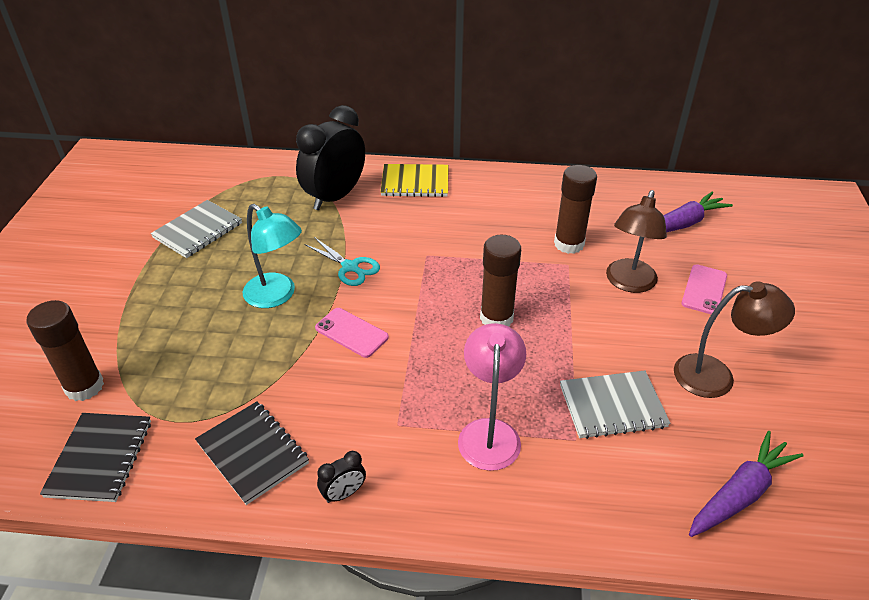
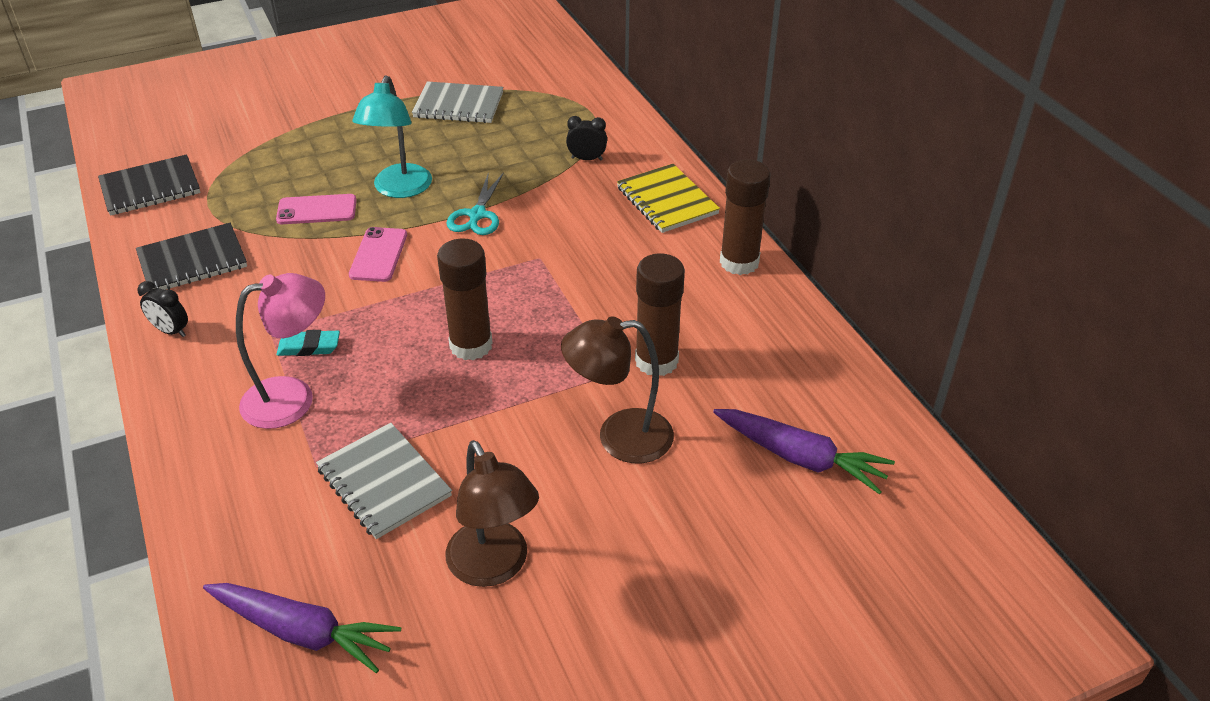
camera: 60 degrees right, 0 degrees up
brown glue stick [26,300,104,401] -> brown glue stick moved to [720,159,771,275]
black notebook [195,401,309,505] -> black notebook turned 45 degrees clockwise [136,223,247,290]
black clock [296,105,365,210] -> black clock [566,116,607,161], size x0.42
pink phone [682,264,727,314] -> pink phone moved to [276,194,356,224]
none -> turquoise eraser [277,330,340,356]

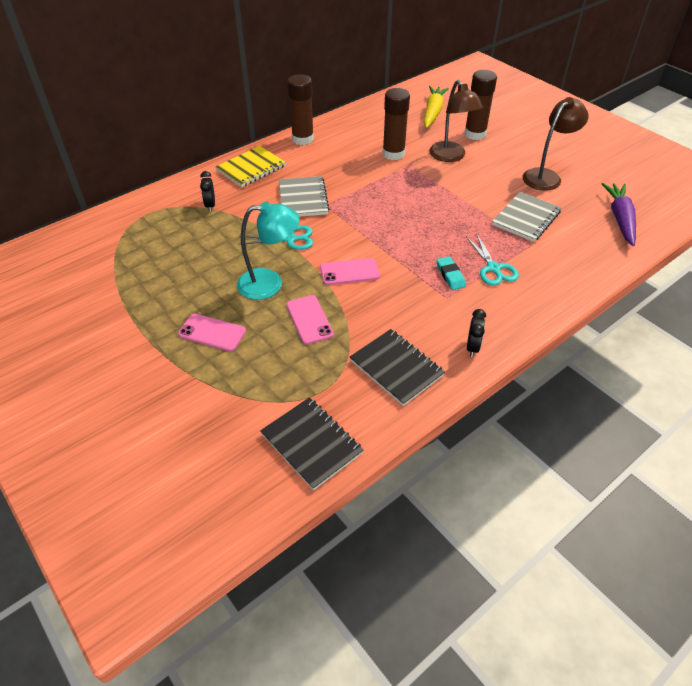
camera: 105 degrees left, 5 degrees up
pink lamp [236,273,325,429] -> turquoise scissors [466,233,519,286]
grey notebook [412,81,503,123] -> grey notebook moved to [279,176,329,217]
brown glue stick [437,238,493,360] -> brown glue stick moved to [464,70,497,140]
purple carrot [713,409,895,494] -> yellow carrot [424,86,449,128]
none -> pink phone [178,314,246,352]

